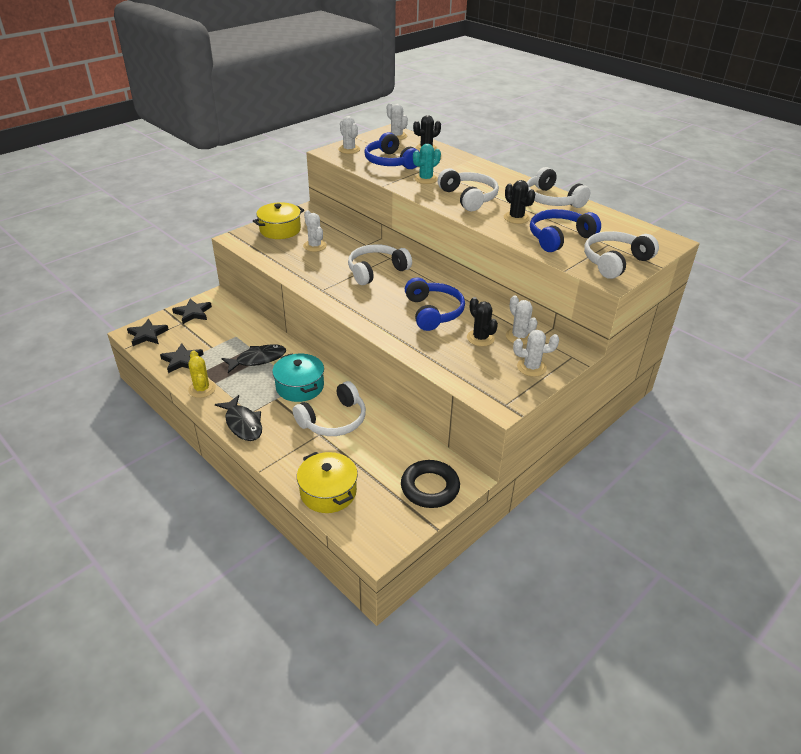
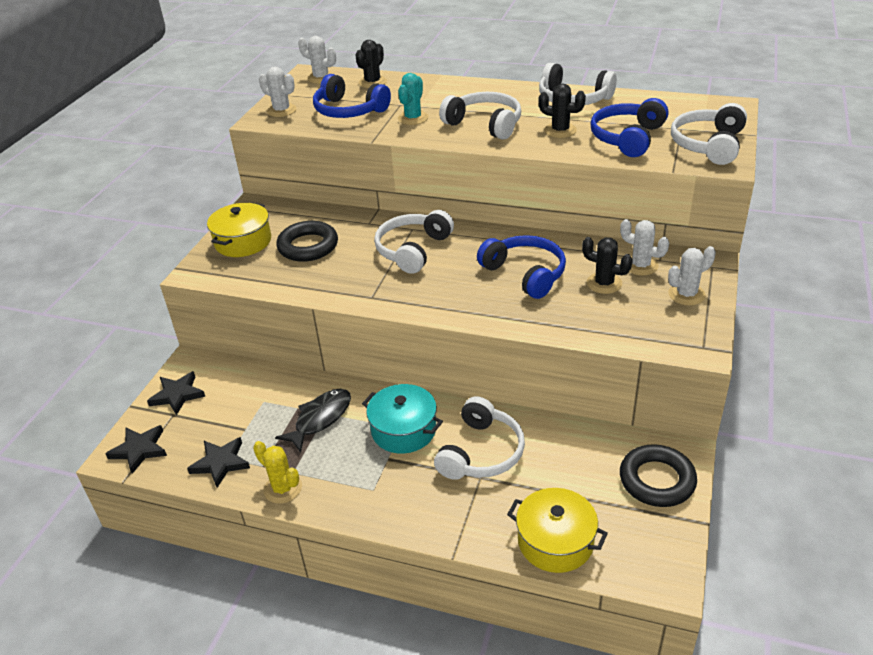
camera: 25 degrees left, 0 degrees up
black fish [215,395,262,441] -> none
white cactus [303,210,327,252] -> black ring [276,221,338,262]

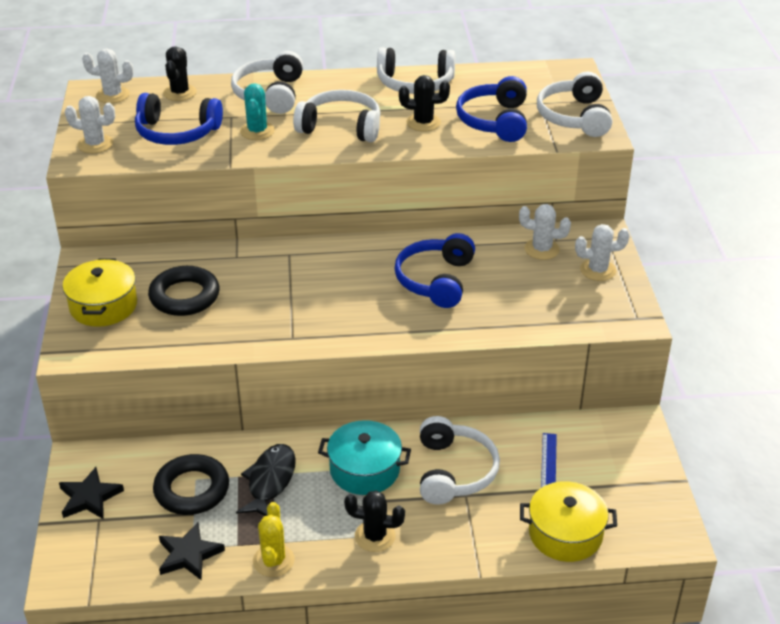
camera: 25 degrees left, 0 degrees up
black star [105,425,167,474] -> none
yellow cactus [253,441,302,504] -> yellow cactus turned 75 degrees clockwise [253,502,295,577]
white headphones [374,210,454,274] -> white headphones moved to [231,51,303,114]
blue headphones [477,235,566,299] -> blue headphones turned 105 degrees counterclockwise [394,233,475,308]
black cactus [582,237,633,294] -> black cactus moved to [344,491,405,552]
black ring [620,444,697,507] -> black ring moved to [153,454,229,515]
white cactus [668,246,716,305] -> white cactus turned 45 degrees clockwise [575,224,630,281]
none -> blue ruler [541,433,557,488]

